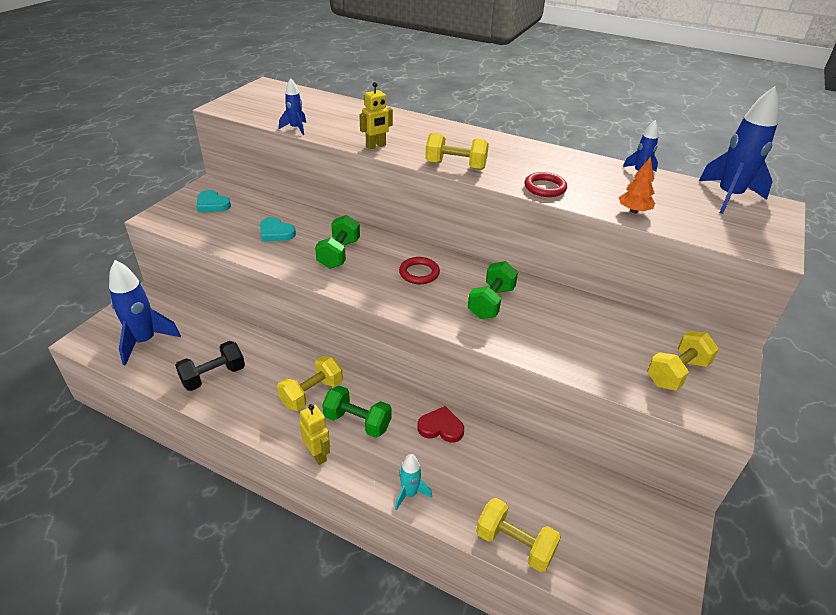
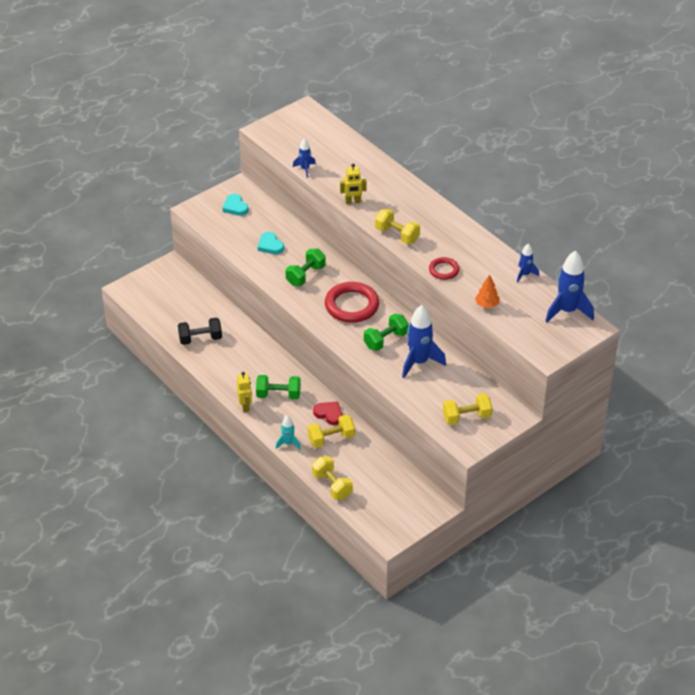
camera: 25 degrees right, 5 degrees up
blue rocket [109,260,181,366] -> blue rocket moved to [402,305,446,378]
yellow dumbbell [277,356,343,411] -> yellow dumbbell moved to [308,415,355,448]
green dumbbell [322,385,392,438] -> green dumbbell turned 45 degrees counterclockwise [256,375,301,399]
red ring [399,257,440,284] -> red ring [325,282,379,323], size x1.84

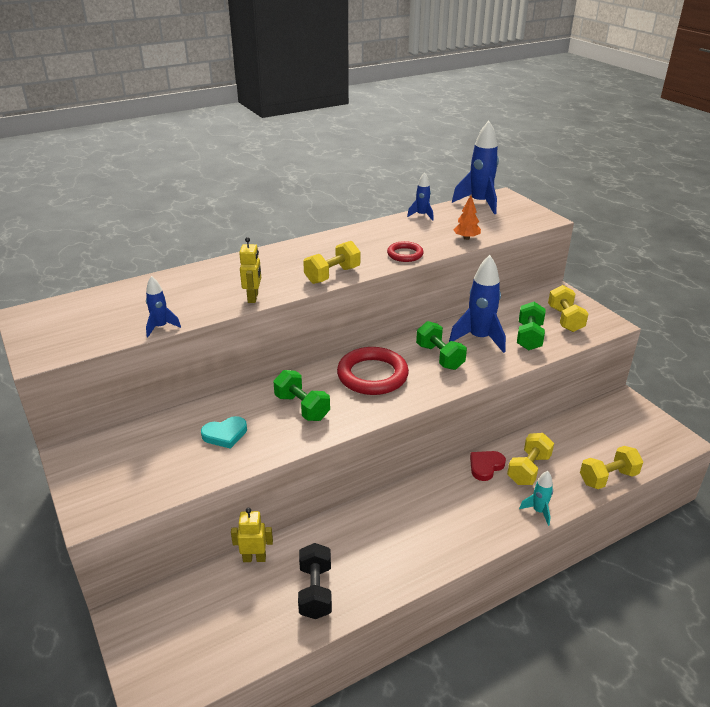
camera: 80 degrees left, 10 degrees down
turquoise heart [223,194,249,216] -> none
yellow robot [237,372,252,412] -> yellow robot moved to [231,508,273,562]
green dumbbell [256,375,301,399] -> green dumbbell moved to [517,302,546,350]
yellow dumbbell [308,415,355,448] -> yellow dumbbell turned 45 degrees clockwise [507,433,554,485]

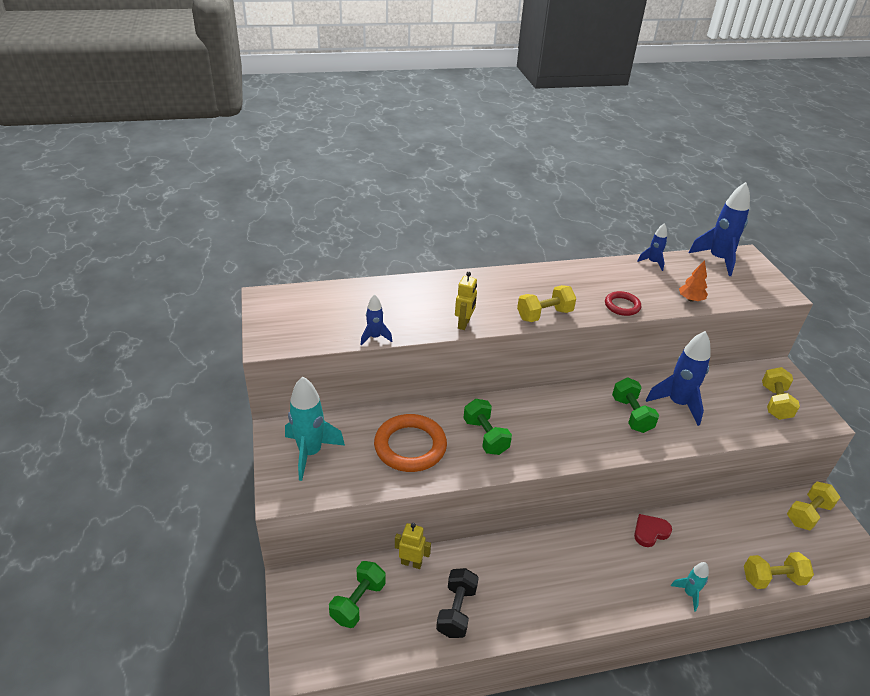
camera: 15 degrees right, 5 degrees up
turquoise heart [201,416,247,449] -> orange ring [374,414,447,472]
red ring [337,347,409,395] -> none
yellow dumbbell [507,433,554,485] -> yellow dumbbell moved to [787,482,840,531]
green dumbbell [517,302,546,350] -> green dumbbell moved to [329,561,386,628]
none -> turquoise rocket [285,376,345,481]

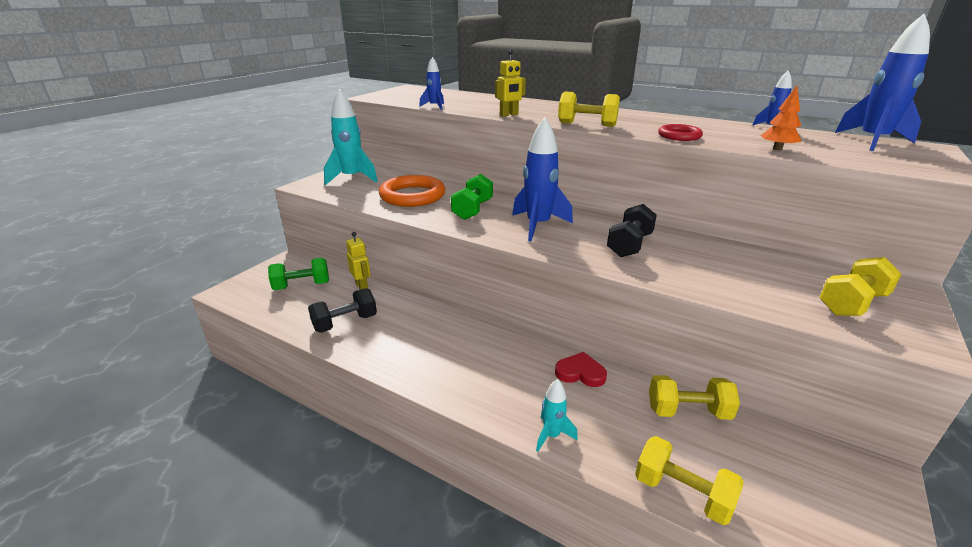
camera: 45 degrees right, 10 degrees down
green dumbbell [612,378,659,433] -> black dumbbell [607,204,657,257]
blue rocket [646,331,710,426] -> blue rocket moved to [512,117,573,241]
yellow dumbbell [787,482,840,531] -> yellow dumbbell moved to [649,375,740,420]

